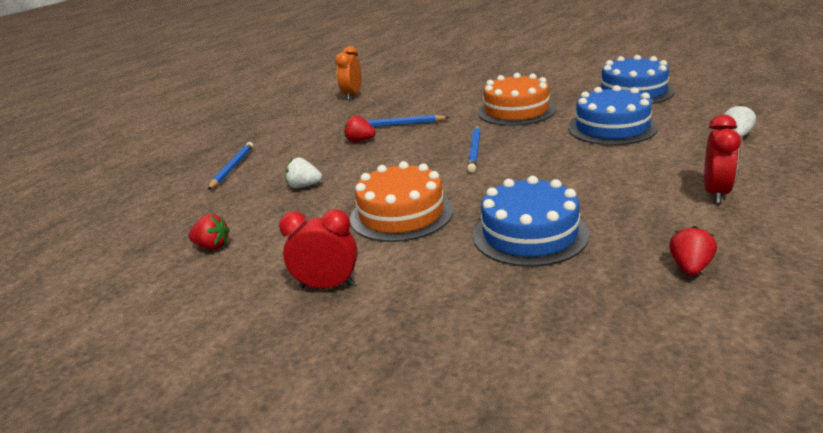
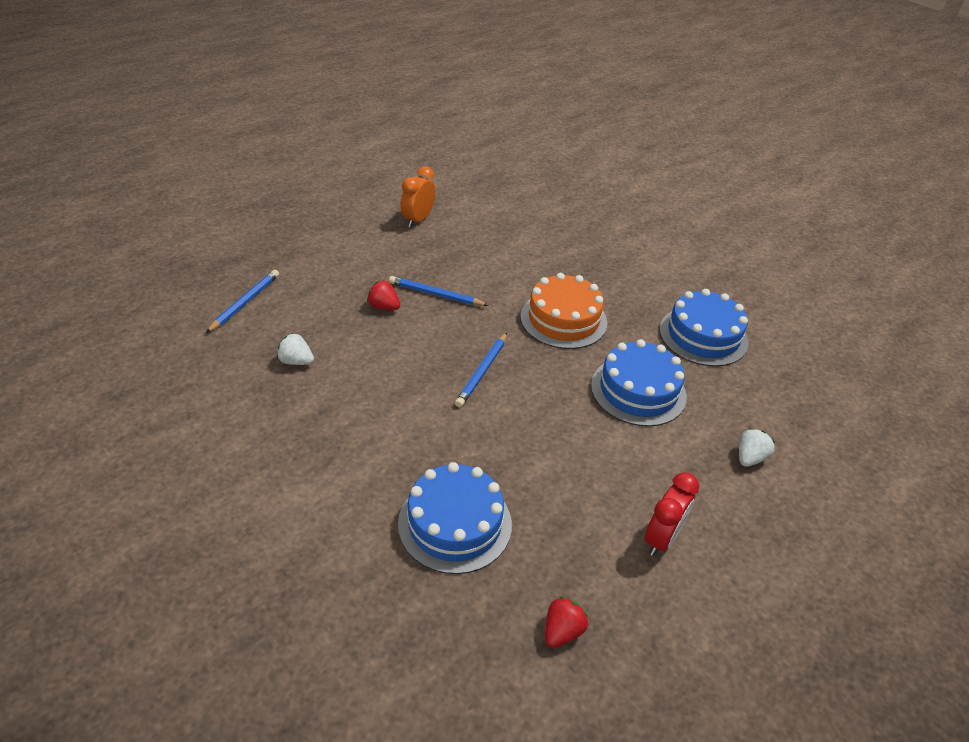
camera: 10 degrees right, 15 degrees up
red strawberry [188,214,230,250] -> none
red clock [279,209,358,288] -> none
orange cake [350,161,453,242] -> none

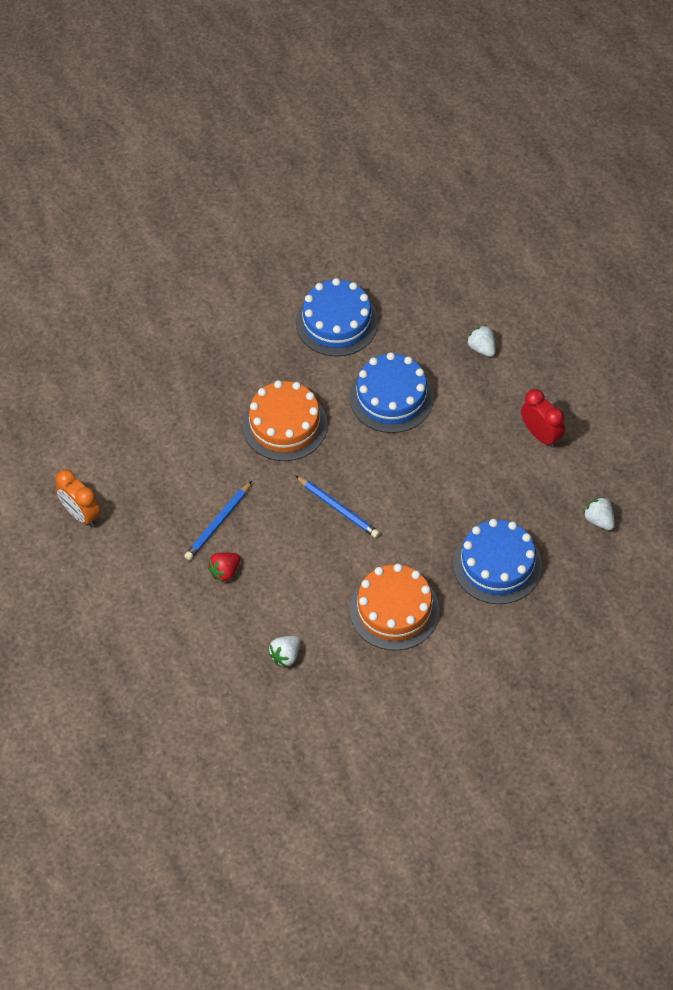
camera: 70 degrees left, 15 degrees up
blue pencil [206,270,279,333] -> none
red strawberry [545,596,588,648] -> white strawberry [583,497,615,530]
none -> orange cake [350,564,439,651]

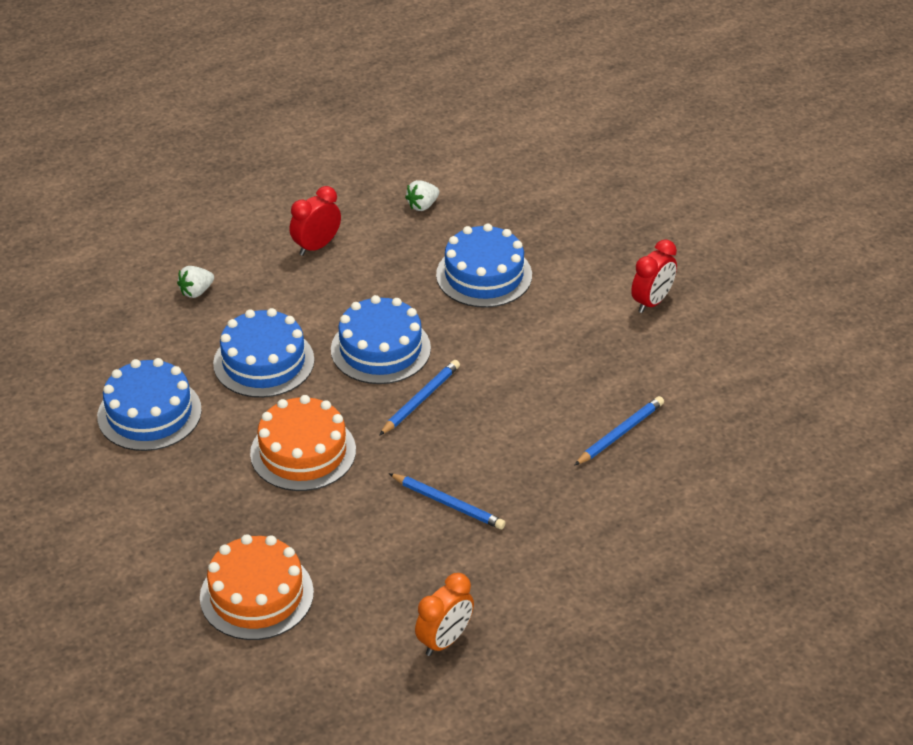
camera: 95 degrees left, 15 degrees down
red strawberry [208,552,241,582] -> none
white strawberry [268,636,300,667] -> blue pencil [574,396,664,466]
orange cake [350,564,439,651] -> orange cake moved to [200,534,314,640]
none -> blue cake [331,295,431,384]
none -> red clock [631,239,677,313]

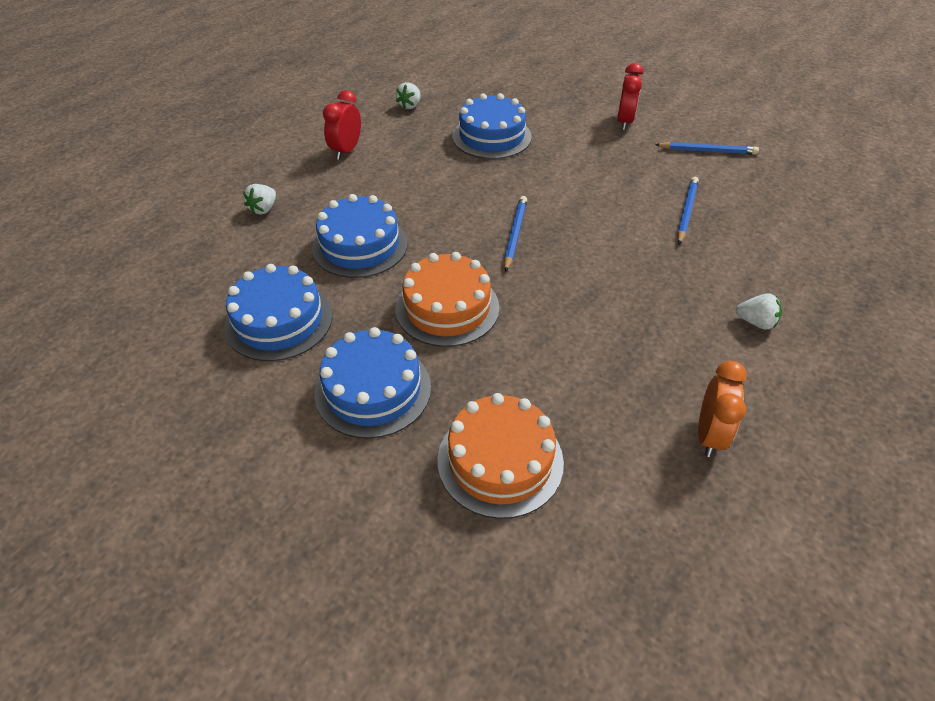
camera: 25 degrees left, 5 degrees up
blue cake [331,295,431,384] -> blue cake moved to [315,327,431,439]
blue pencil [389,473,506,529] -> blue pencil moved to [655,142,759,155]
none -> white strawberry [736,293,782,330]

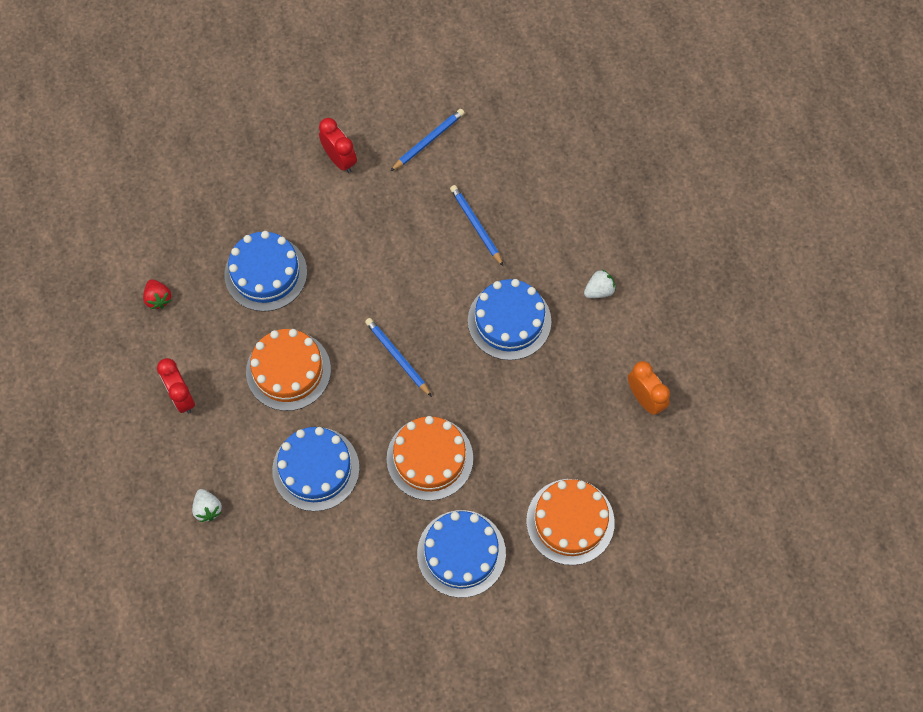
camera: 50 degrees left, 20 degrees up
blue cake [224,264,333,361] -> blue cake moved to [468,279,551,360]
white strawberry [396,82,420,109] -> red strawberry [143,279,171,309]
none -> orange cake [246,329,331,411]

